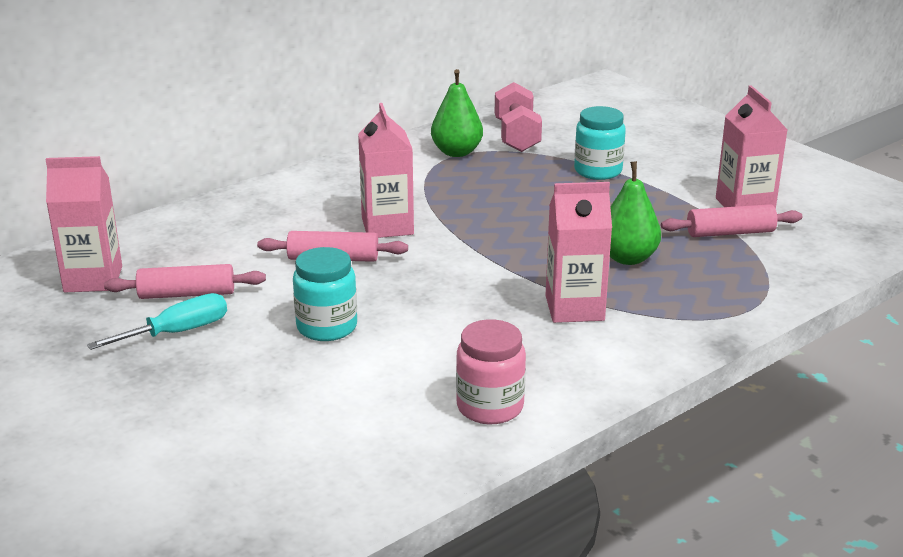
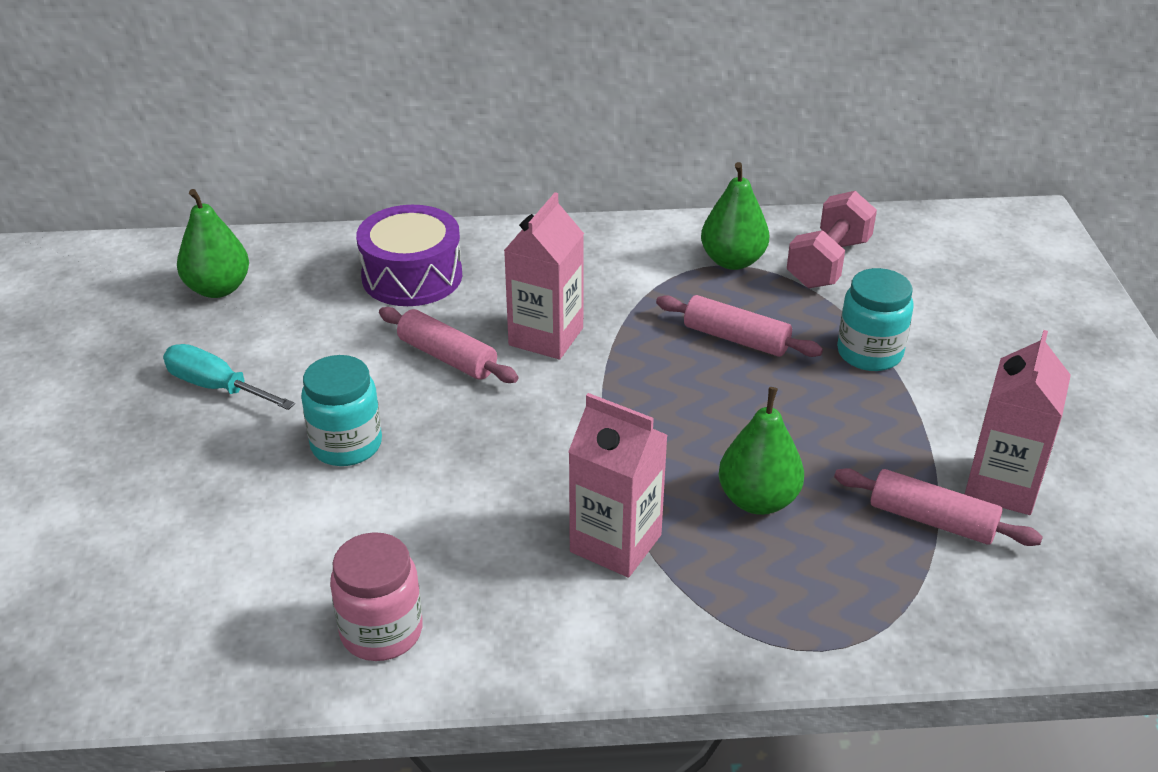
camera: 35 degrees right, 10 degrees up
pink carton [45,156,122,292] -> green pear [177,189,249,298]
turquoise screwdriver [87,293,227,350] -> turquoise screwdriver turned 150 degrees counterclockwise [163,344,295,410]
pink rolling pin [104,264,266,299] -> pink rolling pin moved to [656,295,823,357]
none -> purple drum [356,205,462,306]

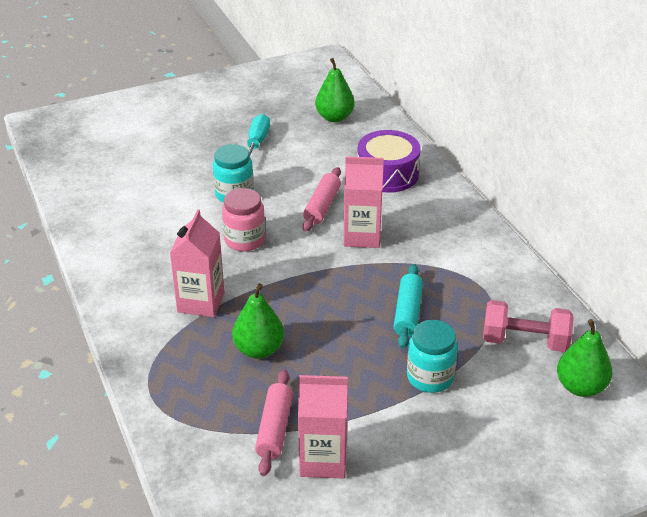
camera: 70 degrees right, 0 degrees up
pink jar [330,532,423,661] -> pink jar moved to [222,188,265,252]
pink rolling pin [656,295,823,357] -> turquoise rolling pin [394,264,423,349]
green pear [701,162,769,270] -> green pear moved to [557,319,612,397]

